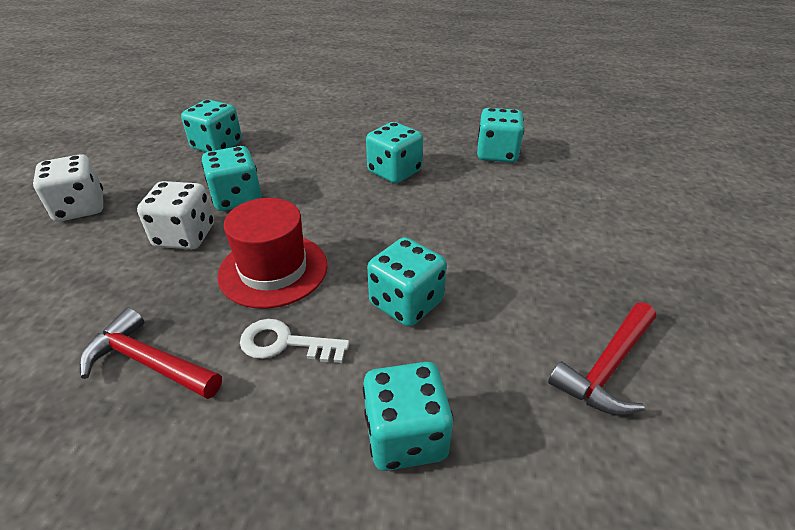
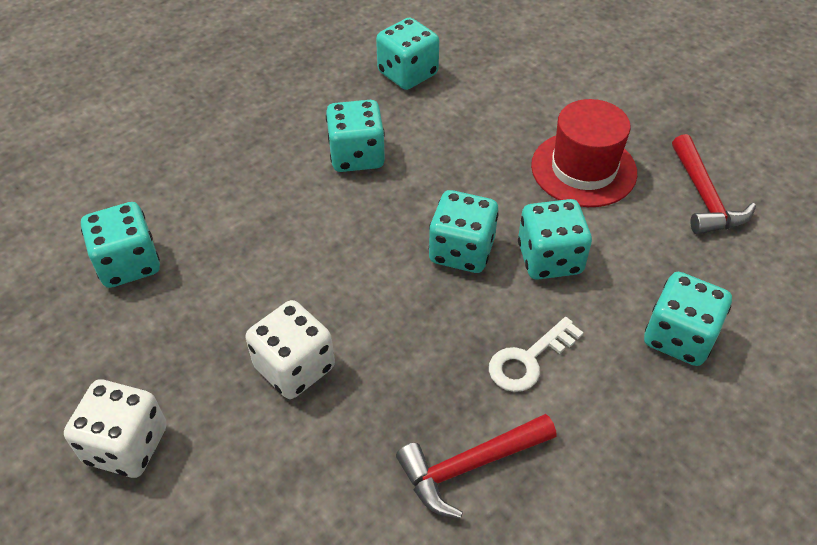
camera: 50 degrees left, 10 degrees up
turquoise dice [202,146,262,211] -> turquoise dice moved to [429,190,499,273]
red hat [217,198,327,309] -> red hat moved to [531,99,637,207]

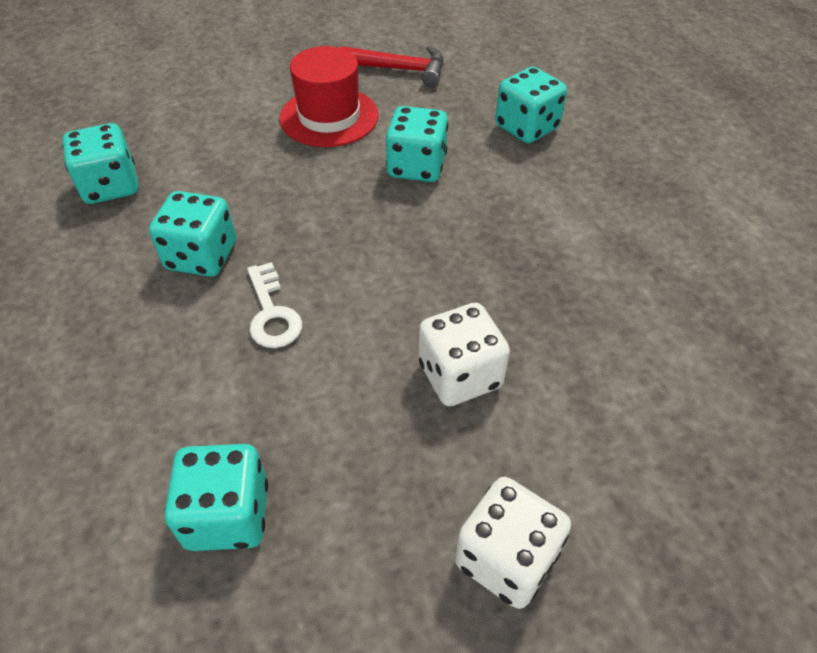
camera: 70 degrees left, 0 degrees up
red hammer [396,414,557,519] -> none
turquoise dice [429,190,499,273] -> none
white key [489,317,584,392] -> white key moved to [247,262,302,348]

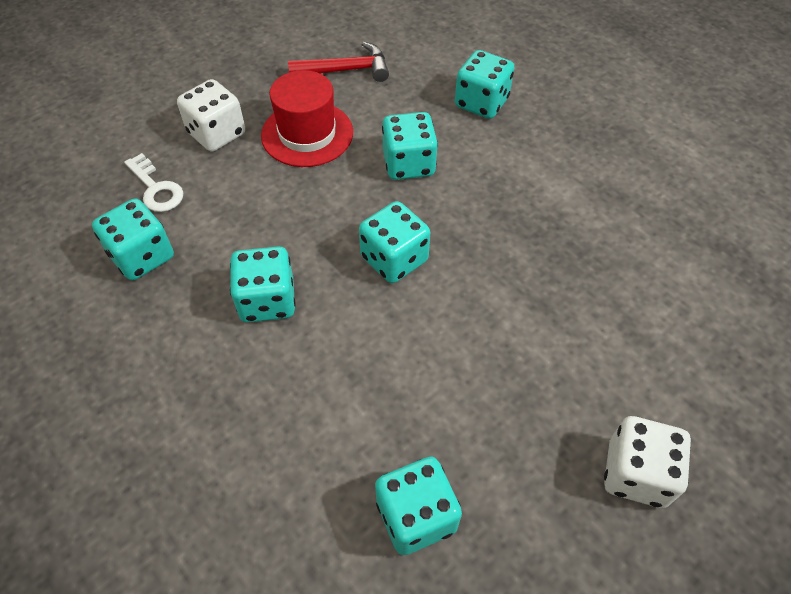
camera: 20 degrees left, 5 degrees up
white key [247,262,302,348] -> white key moved to [124,153,183,212]
white dice [418,303,510,406] -> white dice moved to [177,79,245,152]
none -> turquoise dice [359,201,430,283]

